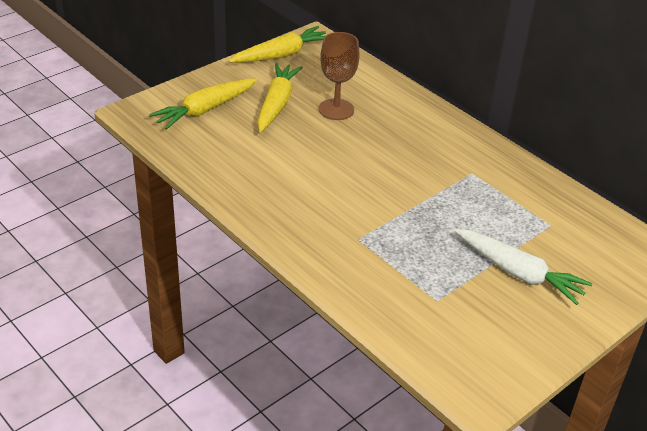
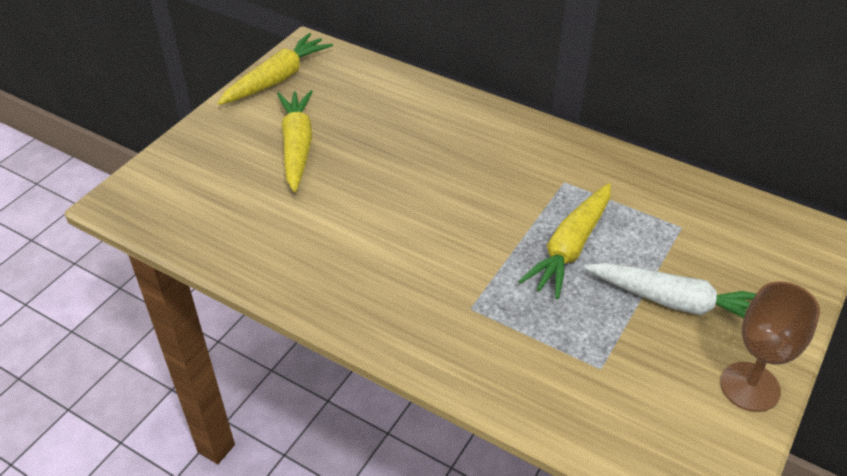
camera: 15 degrees left, 5 degrees up
yellow carrot [149,78,257,130] -> yellow carrot moved to [518,183,611,299]
brown goblet [319,32,360,120] -> brown goblet moved to [720,281,820,412]

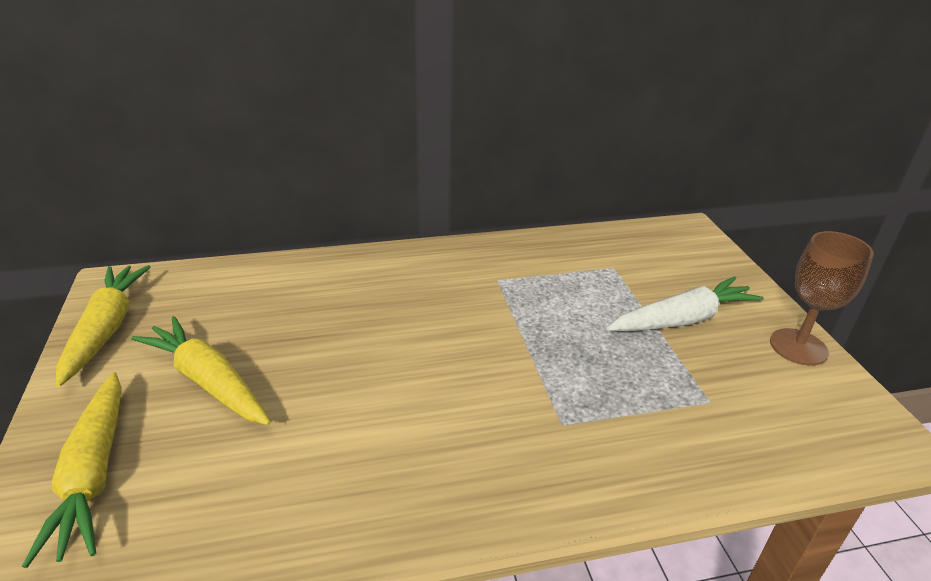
camera: 45 degrees left, 10 degrees down
yellow carrot [518,183,611,299] -> yellow carrot moved to [22,372,122,568]

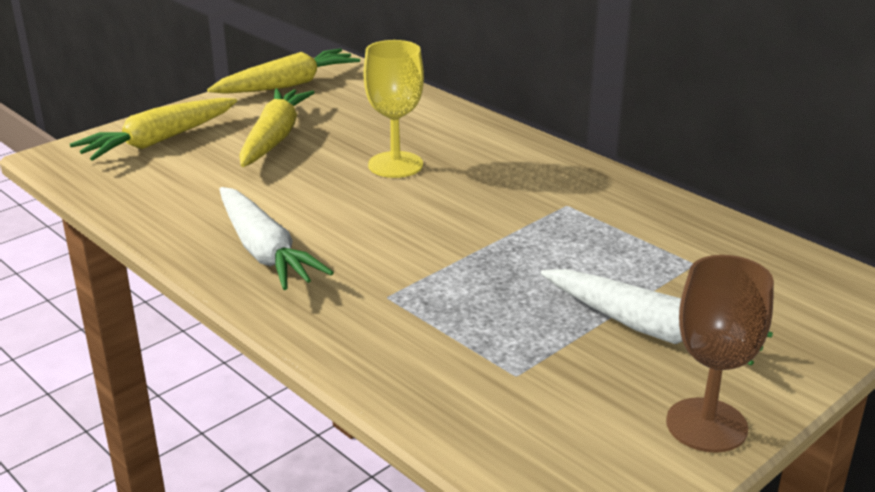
camera: 60 degrees right, 5 degrees down
none -> white carrot [219,187,334,290]
none -> yellow goblet [364,40,424,178]

